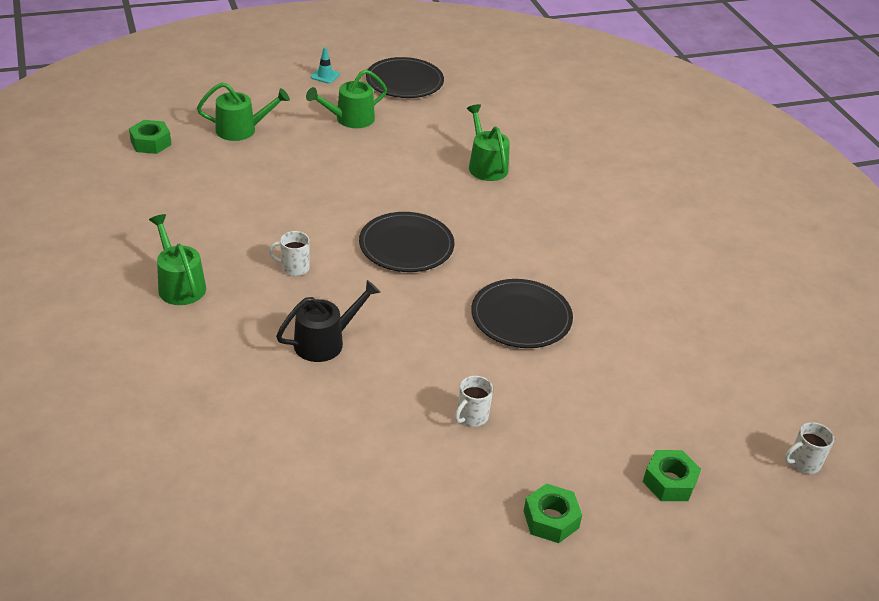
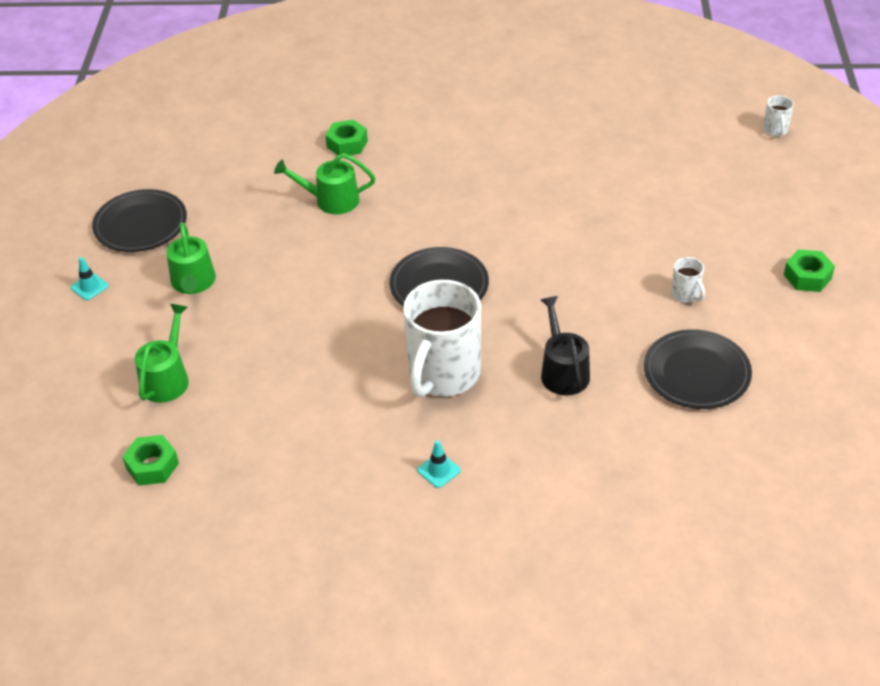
camera: 65 degrees left, 5 degrees up
green watering can [149,214,206,305] -> turquoise traffic cone [417,440,461,488]
white mug [269,231,310,276] -> white mug [403,280,481,397], size x2.41
black plate [471,279,573,348] -> black plate moved to [644,329,752,409]
green nut [643,450,701,501] -> green nut moved to [325,120,368,155]

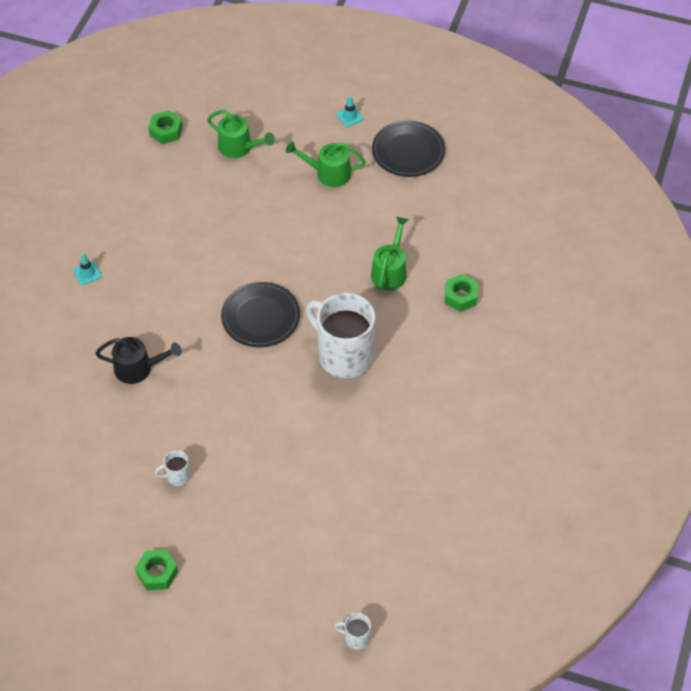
camera: 105 degrees right, 10 degrees up
white mug [403,280,481,397] -> white mug moved to [306,293,375,378]
black plate [644,329,752,409] -> none

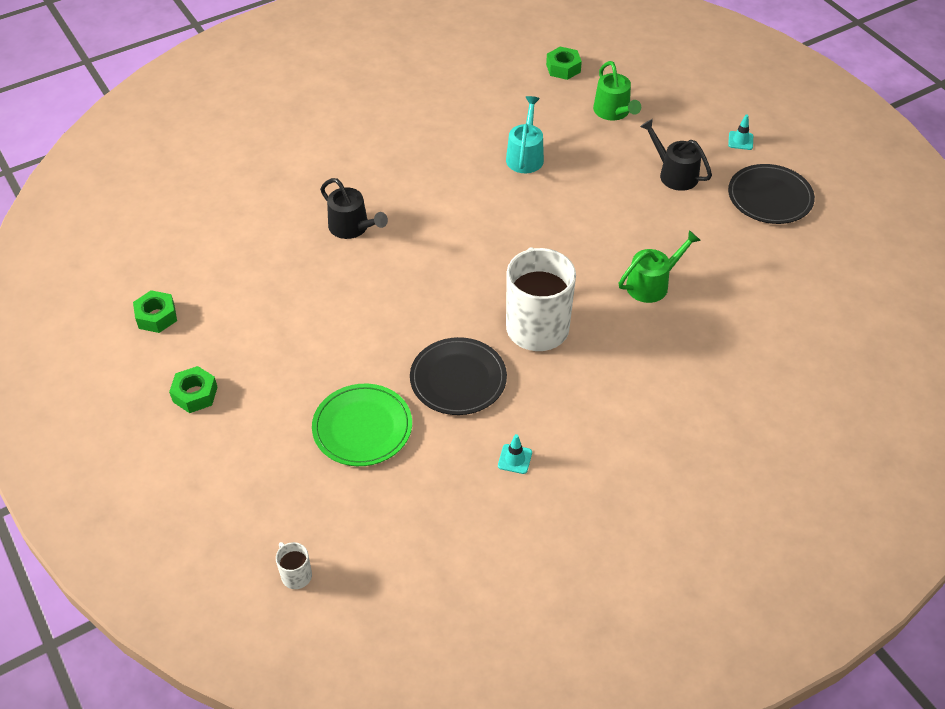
camera: 40 degrees right, 5 degrees down
turquoise traffic cone [74,253,102,285] -> turquoise traffic cone moved to [498,434,532,474]
white mug [155,450,191,486] -> none
black plate [221,282,300,347] -> black plate moved to [410,337,507,415]
green watering can [286,141,366,187] -> black watering can [640,119,712,191]
green nut [445,274,478,312] -> green nut moved to [133,290,177,333]
none -> green plate [312,384,412,466]
none -> turquoise watering can [506,96,544,173]

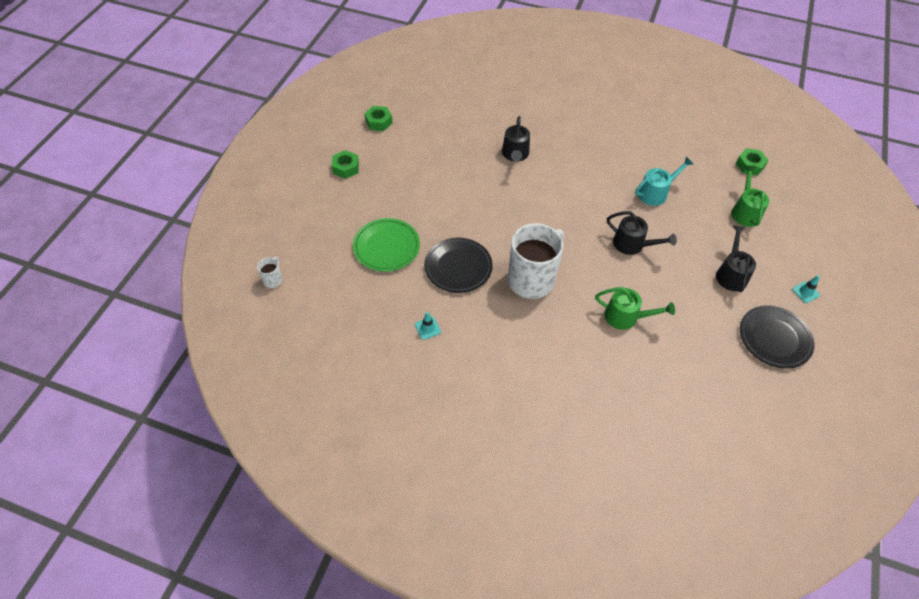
camera: 50 degrees right, 5 degrees up
green watering can [593,61,641,120] -> green watering can turned 150 degrees clockwise [731,166,769,227]
none -> black watering can [607,211,677,255]

